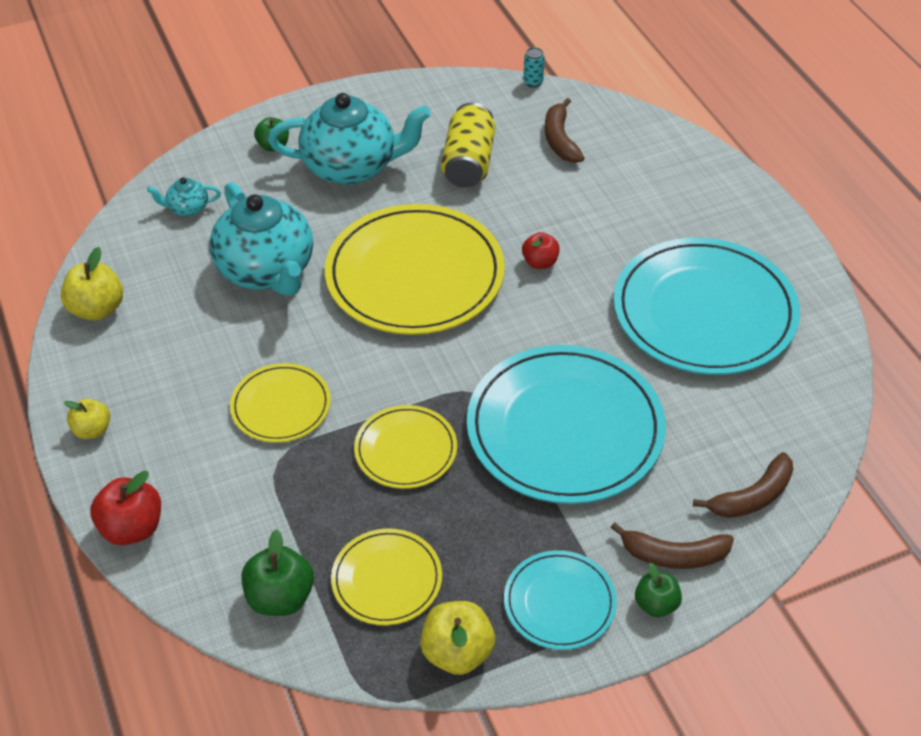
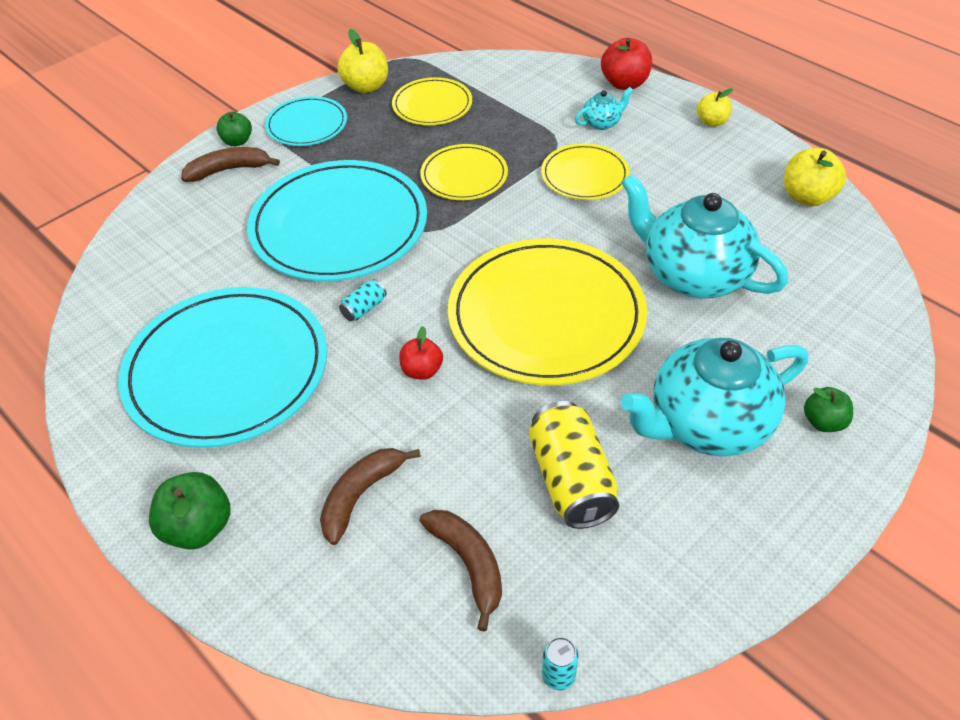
camera: 160 degrees right, 0 degrees up
turquoise teapot [147,177,221,216] -> turquoise teapot moved to [575,87,633,130]
green apple [241,529,314,616] -> green apple moved to [149,472,231,550]
brown banana [693,452,793,518] -> brown banana moved to [320,448,421,545]
none -> turquoise can [339,279,387,321]

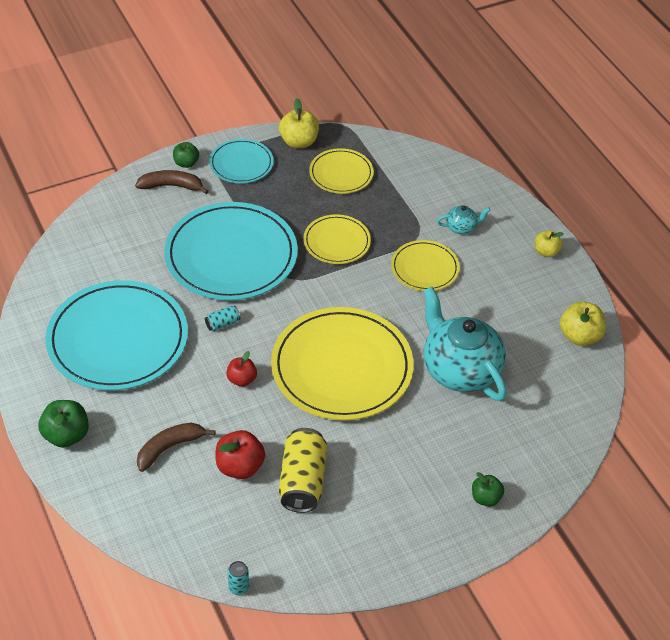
camera: 15 degrees right, 0 degrees up
brown banana [419,510,502,632] -> none
red apple [601,38,652,90] -> red apple moved to [215,430,265,479]
turquoise teapot [621,338,808,456] -> none

